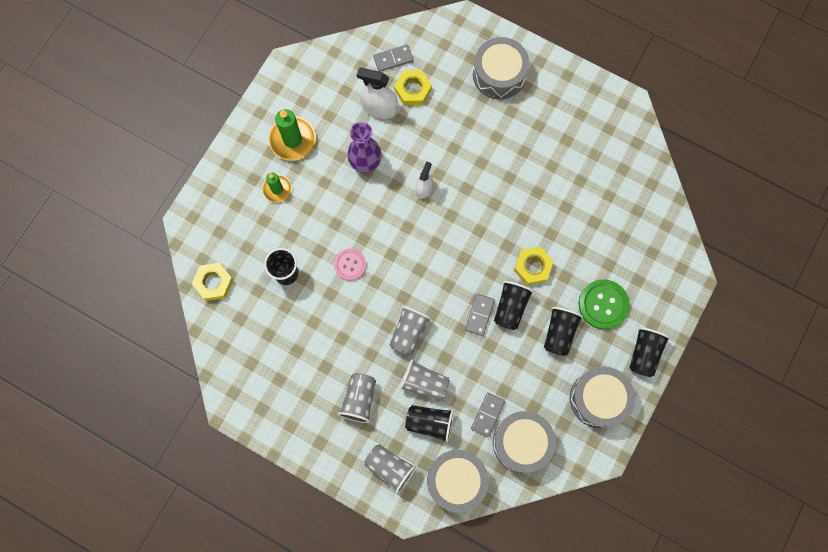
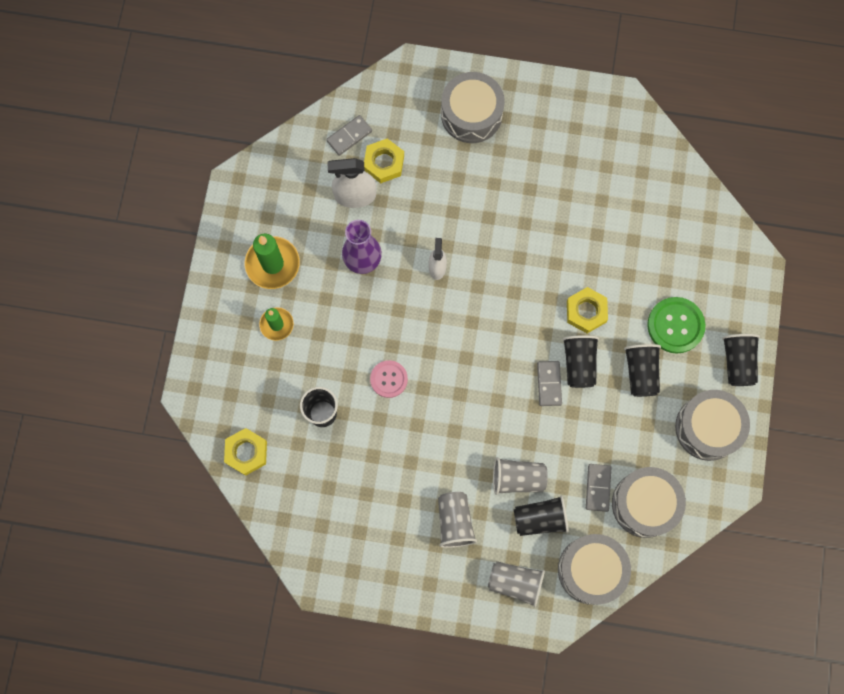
camera: 20 degrees left, 0 degrees up
grey cup [390,306,432,356] -> none

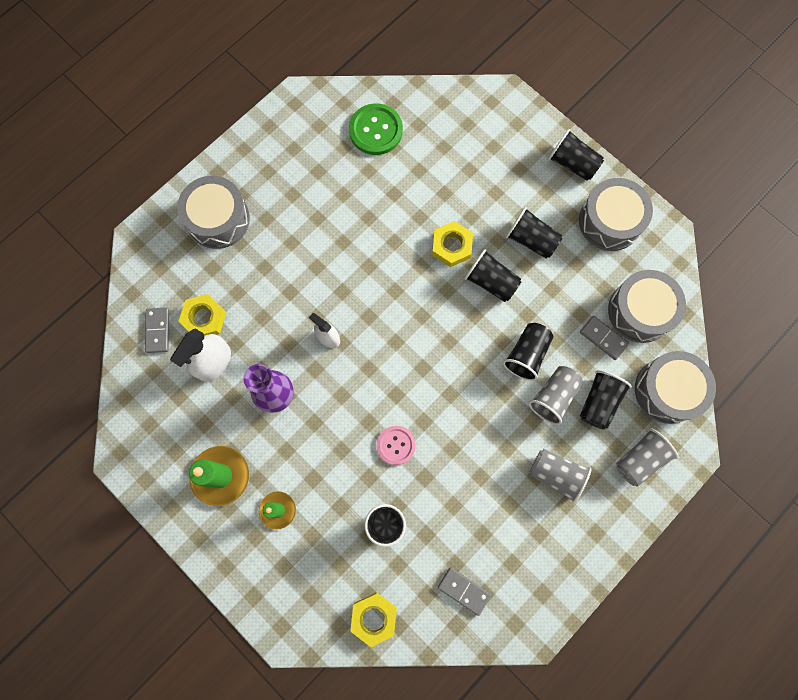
camera: 55 degrees left, 0 degrees up
grey domino [537,361,562,406] -> grey domino moved to [438,567,491,616]
green button [647,297,706,353] -> green button moved to [349,103,403,155]
none -> black cup [503,323,554,381]

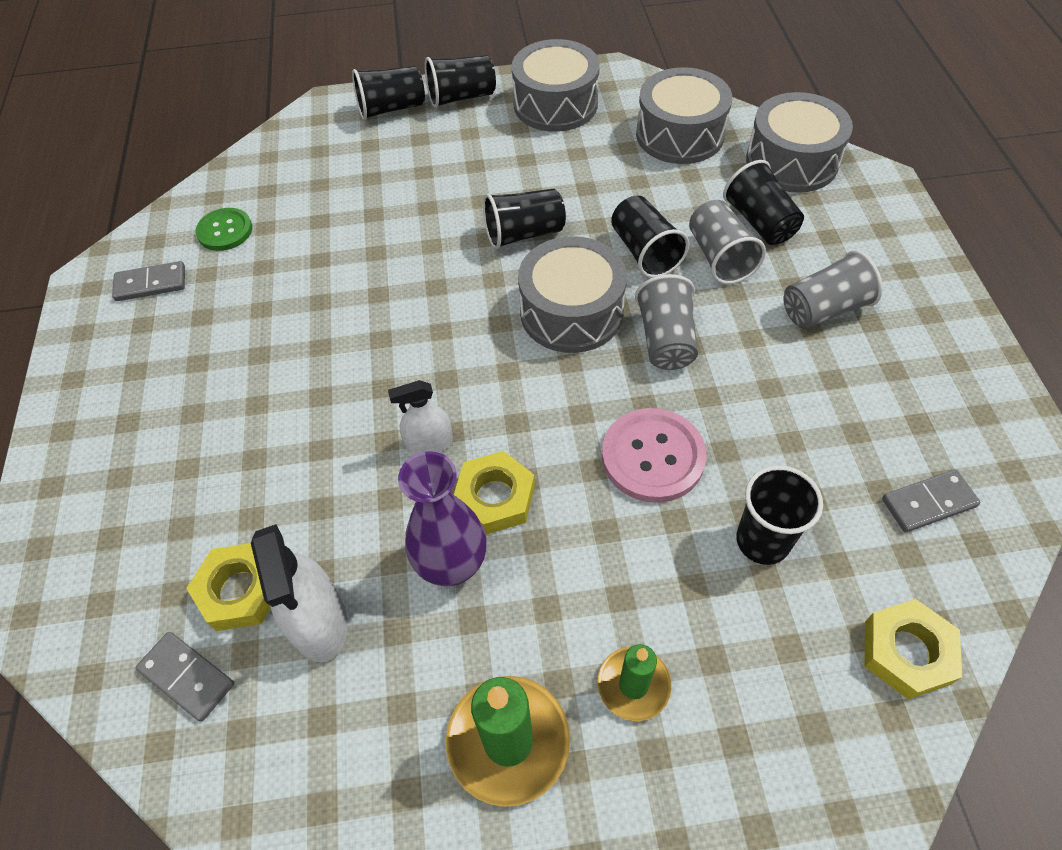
camera: 50 degrees left, 20 degrees down
grey drum [177,176,250,249] -> grey drum moved to [518,236,627,353]
green button [349,103,403,155] -> green button [195,208,252,251], size x0.65
pink button [377,426,416,465] -> pink button [602,408,707,503], size x1.53
yellow nut [432,221,473,267] -> yellow nut moved to [454,451,535,535]
black cup [506,207,562,258] -> black cup moved to [352,66,425,120]
grey domino [580,316,629,360] -> grey domino moved to [112,261,185,301]
grey cup [616,428,678,487] -> grey cup moved to [635,274,698,370]

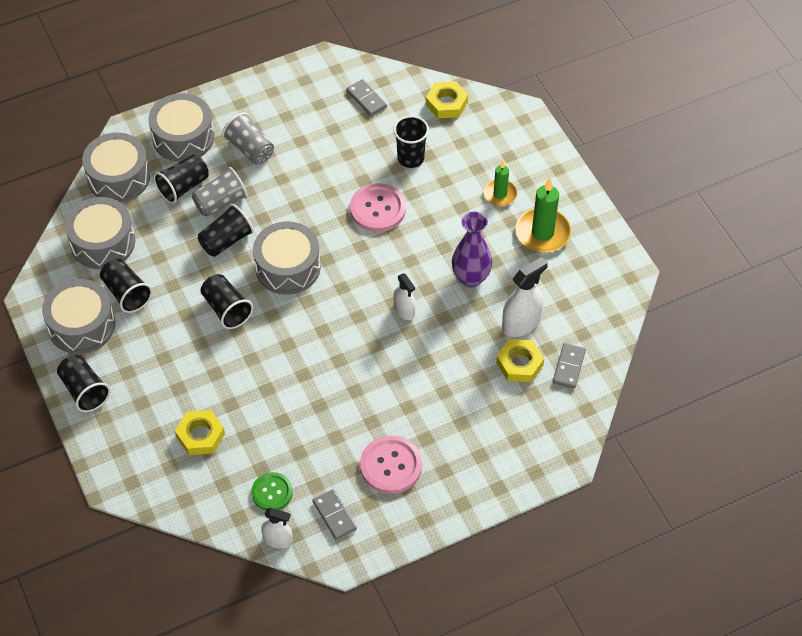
camera: 110 degrees left, 0 degrees up
black cup [352,66,425,120] -> black cup moved to [100,259,152,313]
yellow nut [454,451,535,535] -> yellow nut moved to [175,410,225,455]
grey cup [635,274,698,370] -> none
none -> grey drum [149,93,214,162]
none -> white spray bottle [261,508,293,549]
none -> pink button [360,435,422,494]

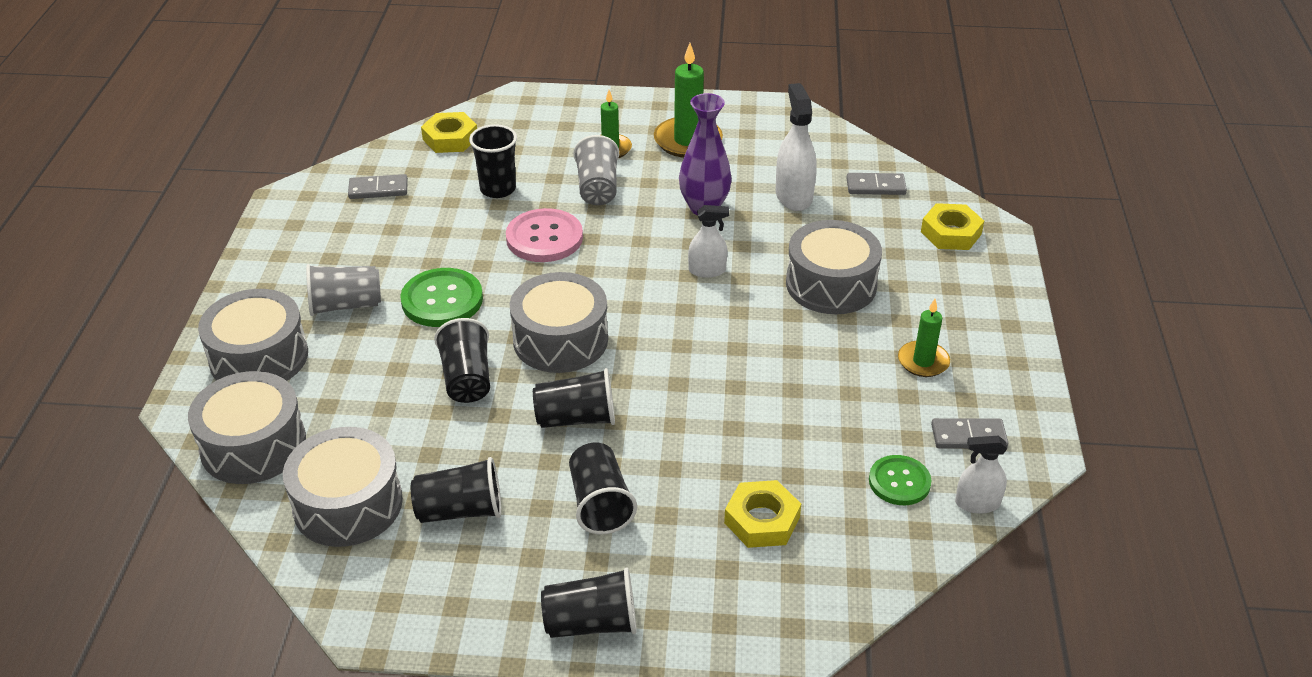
camera: 60 degrees left, 15 degrees down
grey drum [42,279,115,354] -> grey drum moved to [786,220,882,314]
black cup [153,155,209,204] -> black cup moved to [569,443,637,534]
grey cup [192,167,248,217] -> grey cup moved to [573,135,619,205]
white spray bottle [261,508,293,549] -> white spray bottle turned 135 degrees counterclockwise [955,436,1007,514]
pink button [360,435,422,494] -> green candle [898,299,950,377]
yellow nut [496,339,544,382] -> yellow nut moved to [921,203,984,250]
grey domino [553,343,586,388] -> grey domino turned 45 degrees counterclockwise [846,173,907,195]
none -> green button [400,268,483,327]

